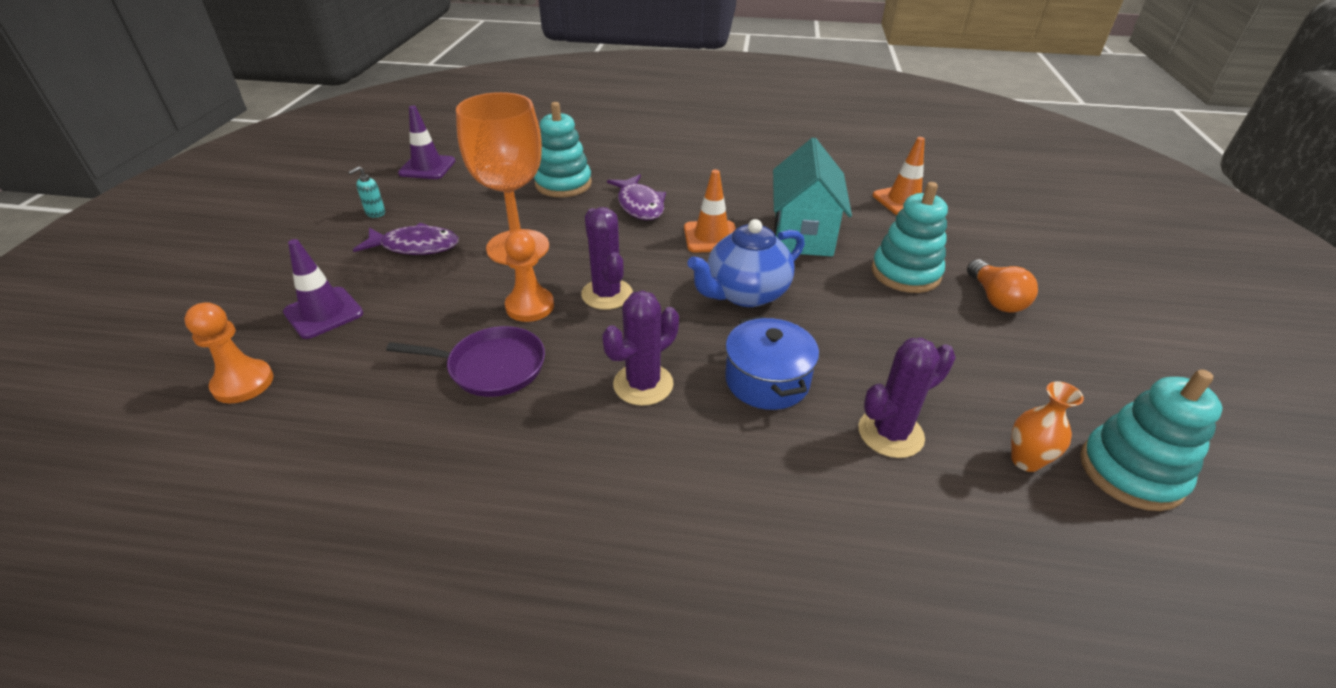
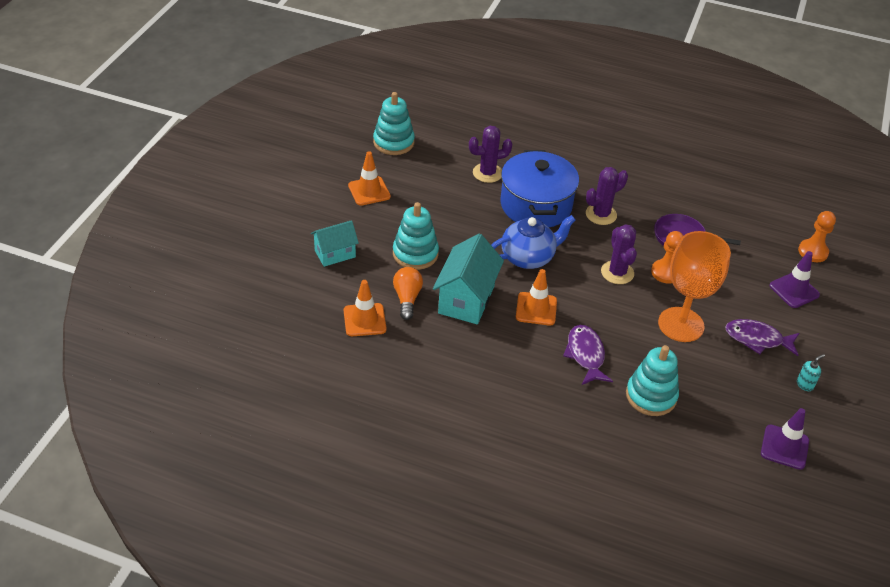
camera: 170 degrees left, 5 degrees up
blue pot [725,316,819,410] -> blue pot [501,150,579,227], size x1.63
orange light bulb [967,259,1038,313] -> orange light bulb moved to [393,267,423,320]
orange vase [1011,381,1084,472] -> none
none -> turquoise house [311,220,359,267]
none -> orange traffic cone [348,151,391,206]

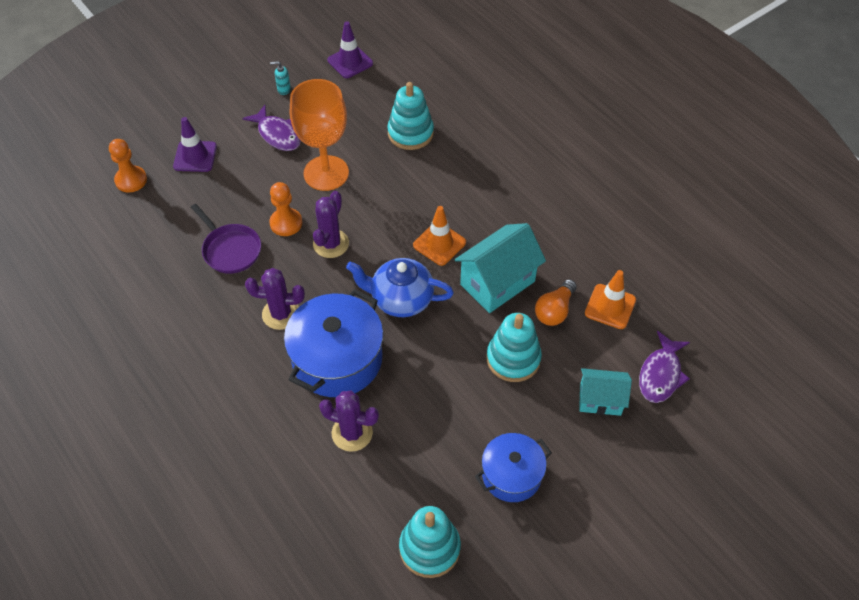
camera: 145 degrees left, 10 degrees up
orange traffic cone [348,151,391,206] -> blue pot [475,433,552,502]
purple fish [563,325,613,385] -> purple fish moved to [639,331,690,403]

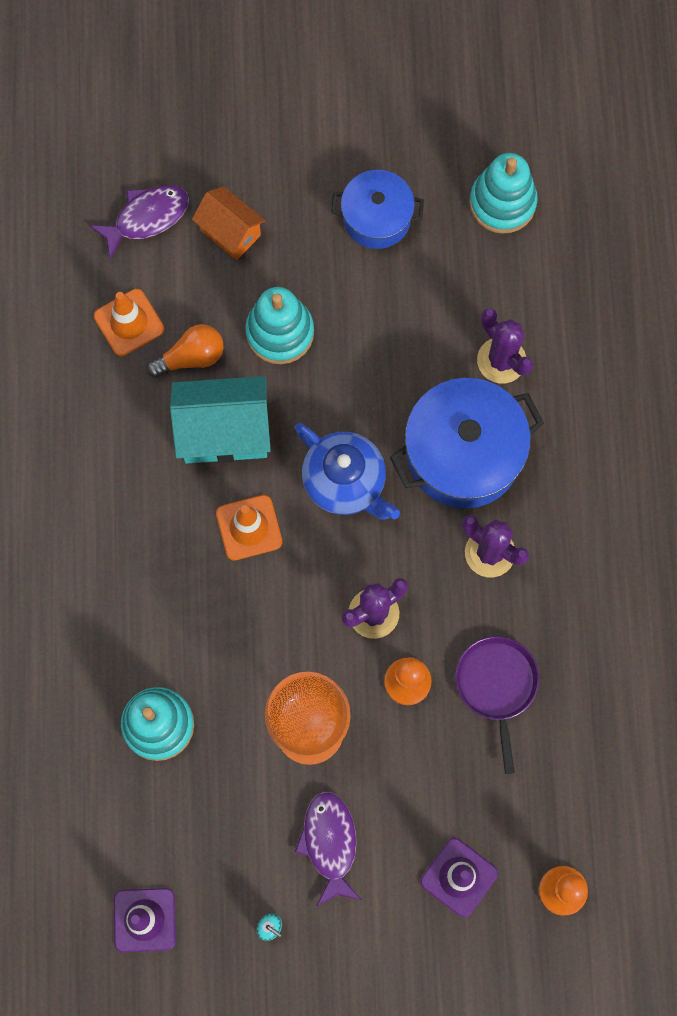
camera: 145 degrees left, 20 degrees up
turquoise house [579,368,632,416] -> orange house [192,186,265,260]

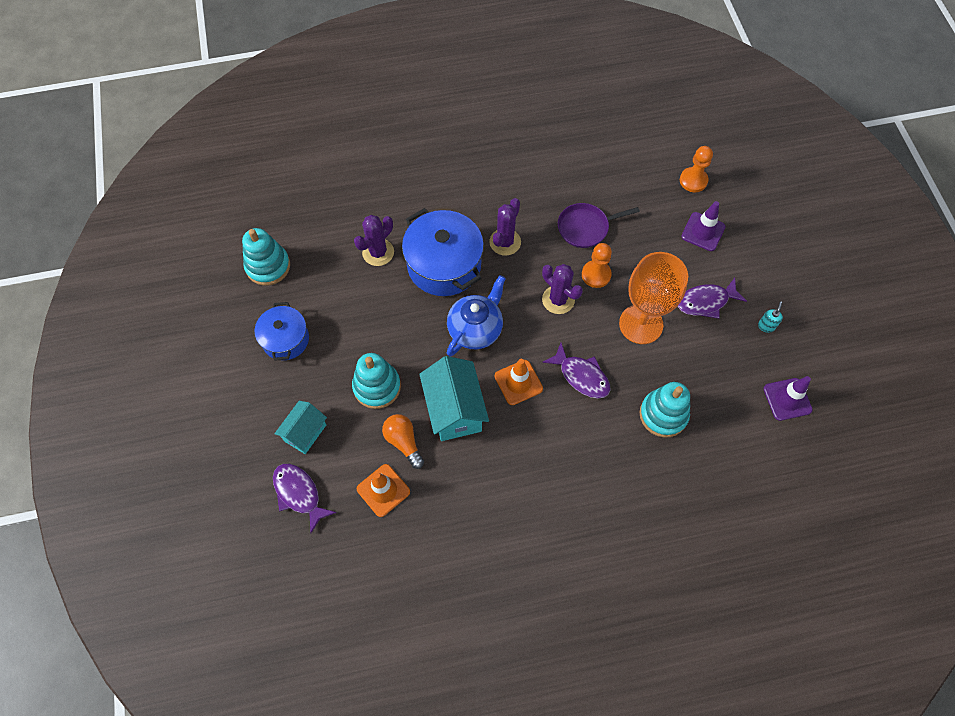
camera: 100 degrees left, 10 degrees down
orange house [192,186,265,260] -> turquoise house [274,401,327,454]
none -> purple fish [542,343,610,399]

